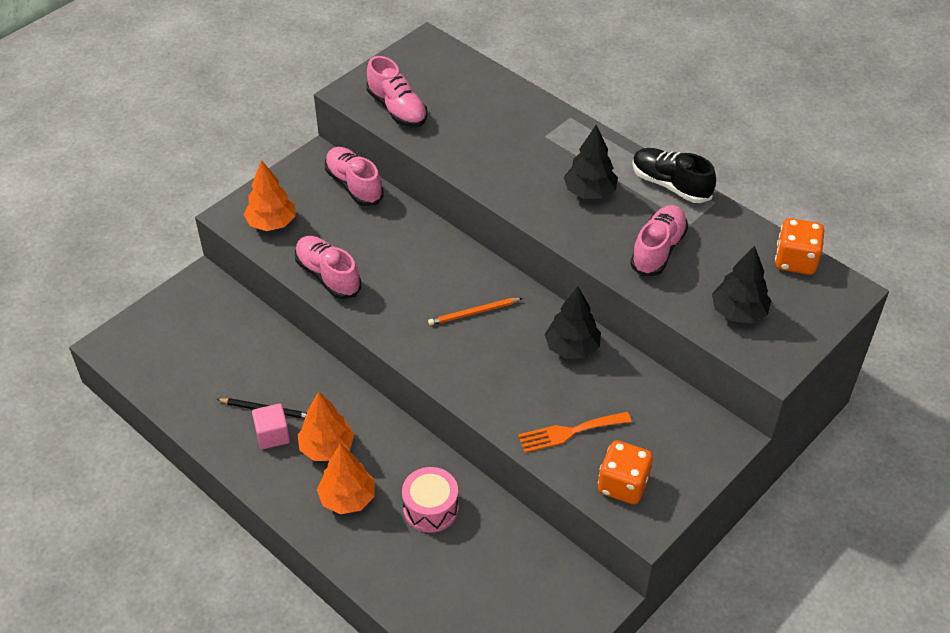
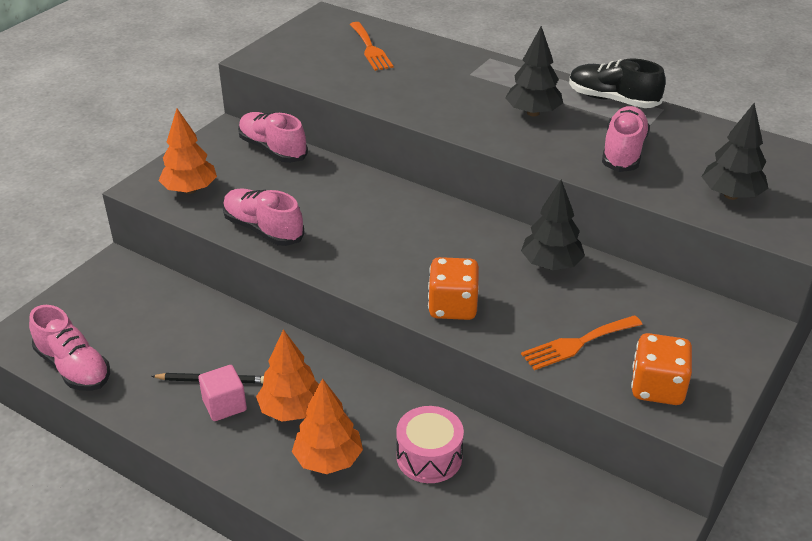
camera: 10 degrees left, 10 degrees down
pink shoe [366,56,427,127] -> pink shoe moved to [29,305,110,391]
orange pencil [428,298,523,325] -> none
orange dice [775,218,824,275] -> orange dice moved to [428,257,479,320]
none -> orange fork [349,22,393,71]

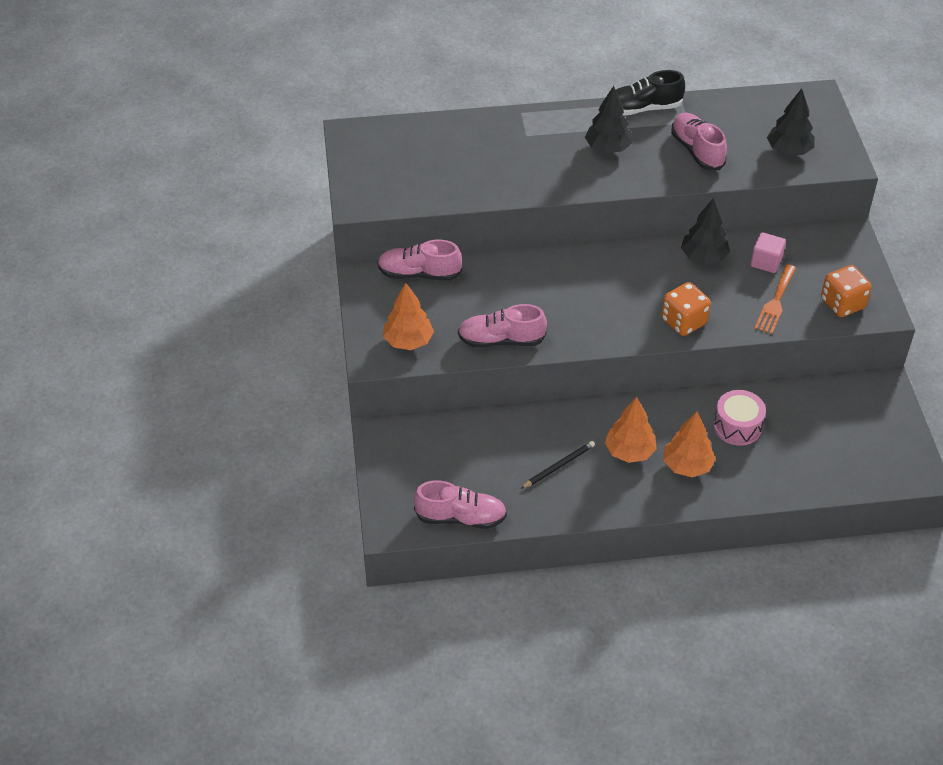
camera: 40 degrees left, 10 degrees up
pink cube [198,365,247,421] -> pink cube moved to [751,232,786,273]
orange fork [349,22,393,71] -> none

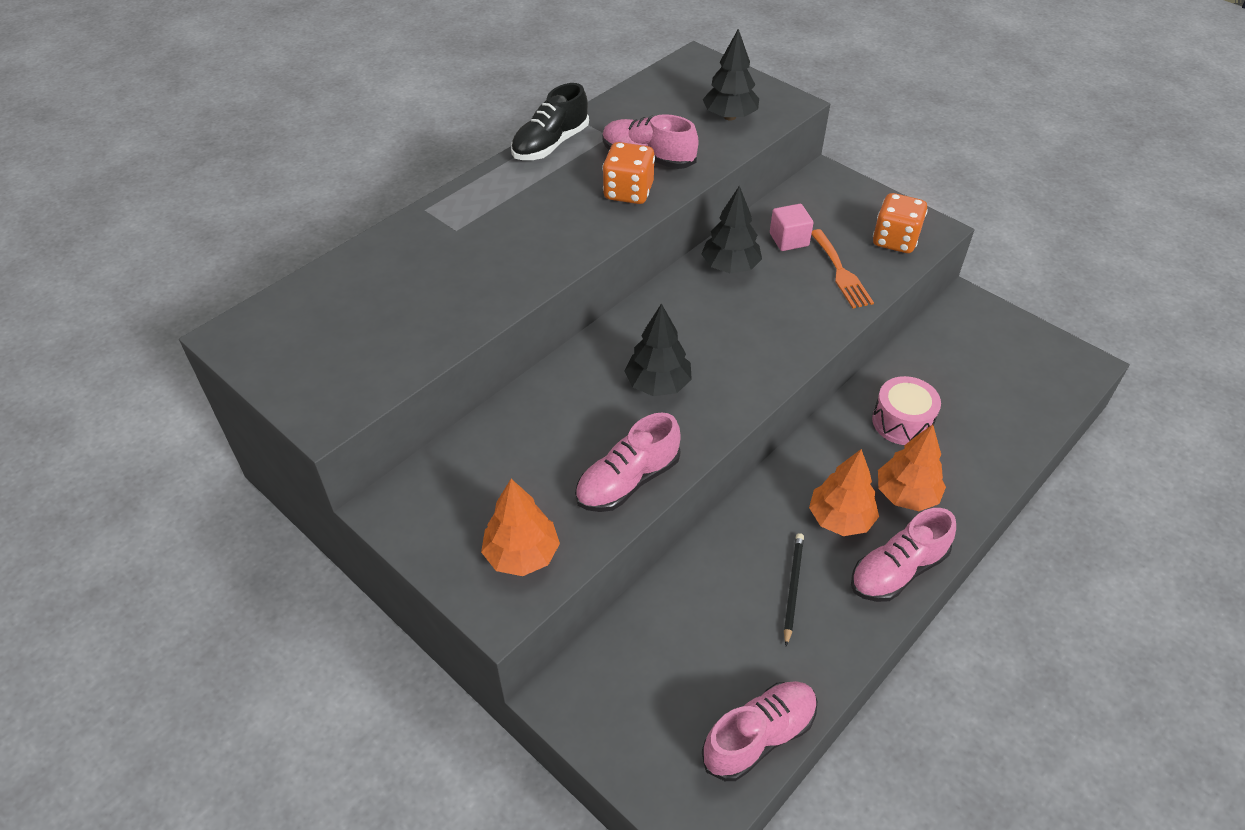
camera: 40 degrees left, 0 degrees up
pink shoe [377,240,462,281] -> pink shoe moved to [851,508,956,602]
black tree [585,86,633,153] -> black tree moved to [624,303,692,396]
orange dice [661,282,711,336] -> orange dice moved to [602,142,655,204]

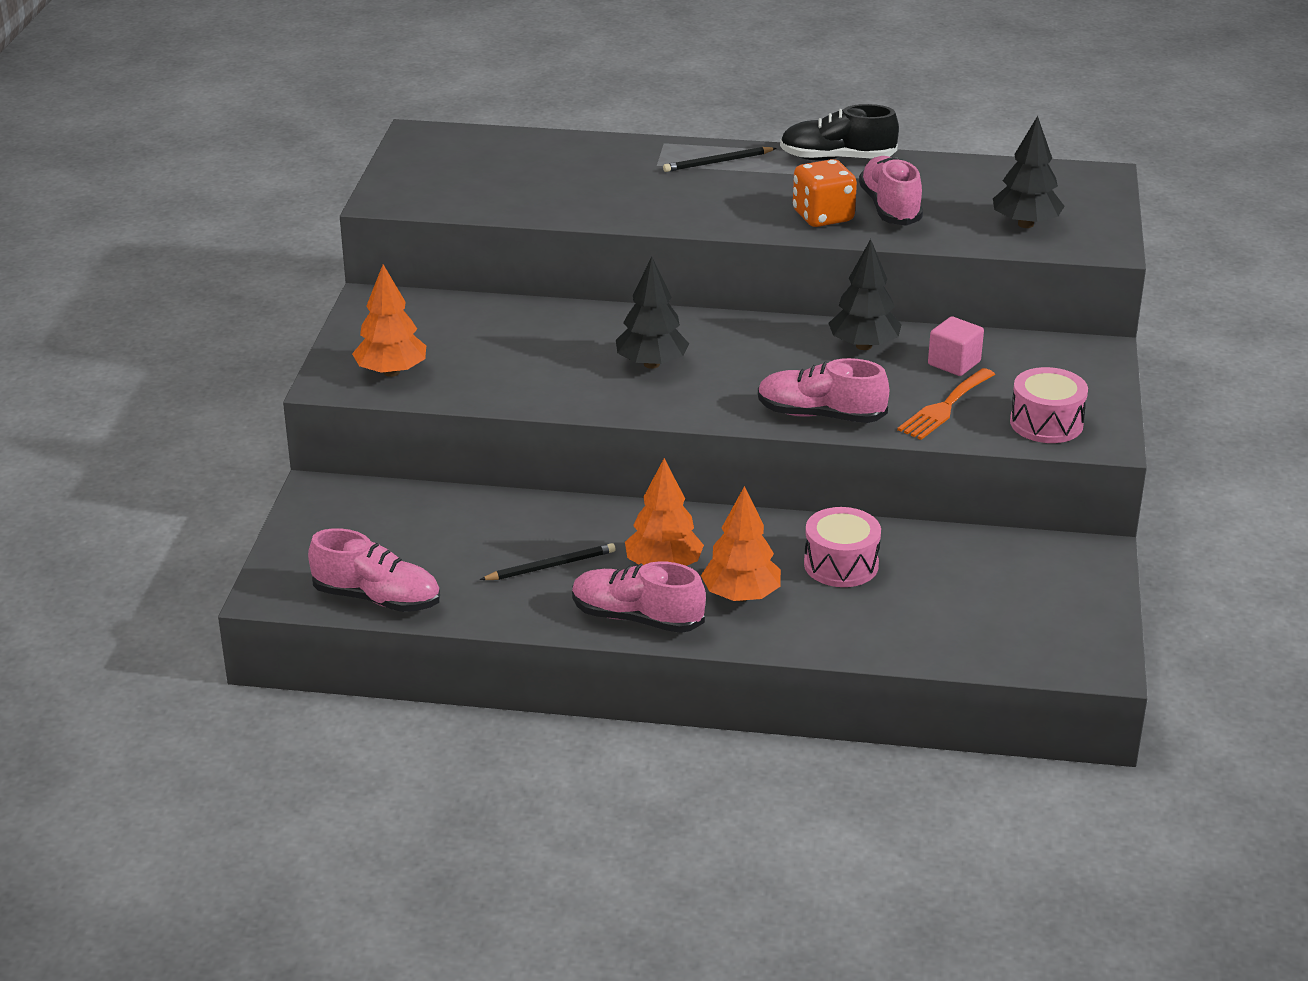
camera: 55 degrees right, 15 degrees down
pink shoe [575,413,681,512] -> pink shoe moved to [758,358,889,423]
orange dice [873,193,928,253] -> pink drum [1010,367,1088,443]
none -> black pencil [663,147,776,172]

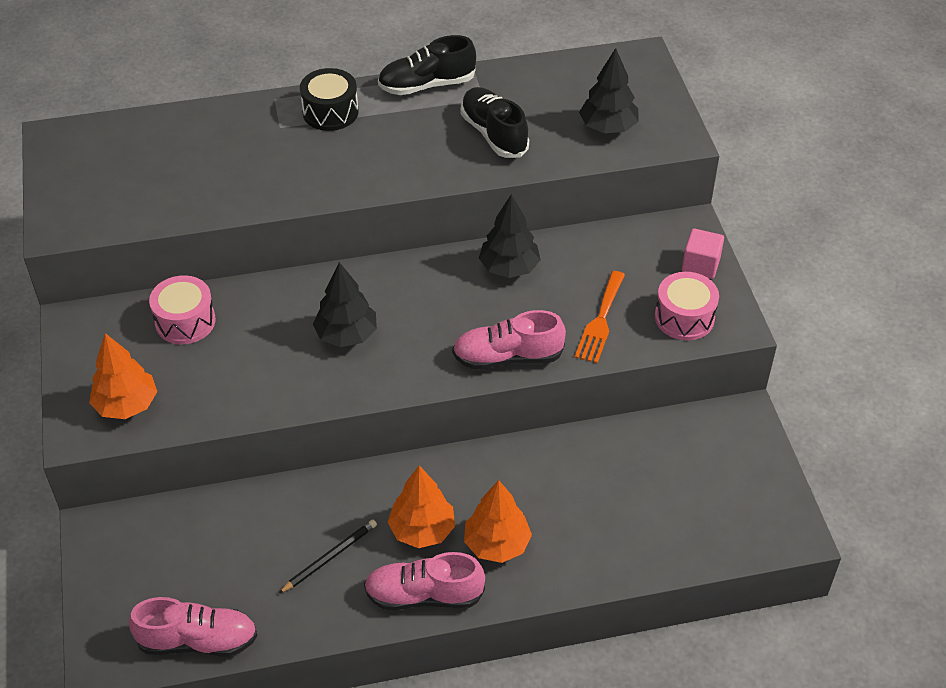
camera: 20 degrees left, 15 degrees up
black pencil [663,147,776,172] -> black drum [300,68,358,131]
orange dice [793,159,857,227] -> none
pink drum [804,507,881,587] -> pink drum moved to [149,275,216,344]
pink shoe [859,156,923,226] -> black shoe [461,87,529,158]
pink cube [928,316,984,376] -> pink cube moved to [682,229,724,279]

